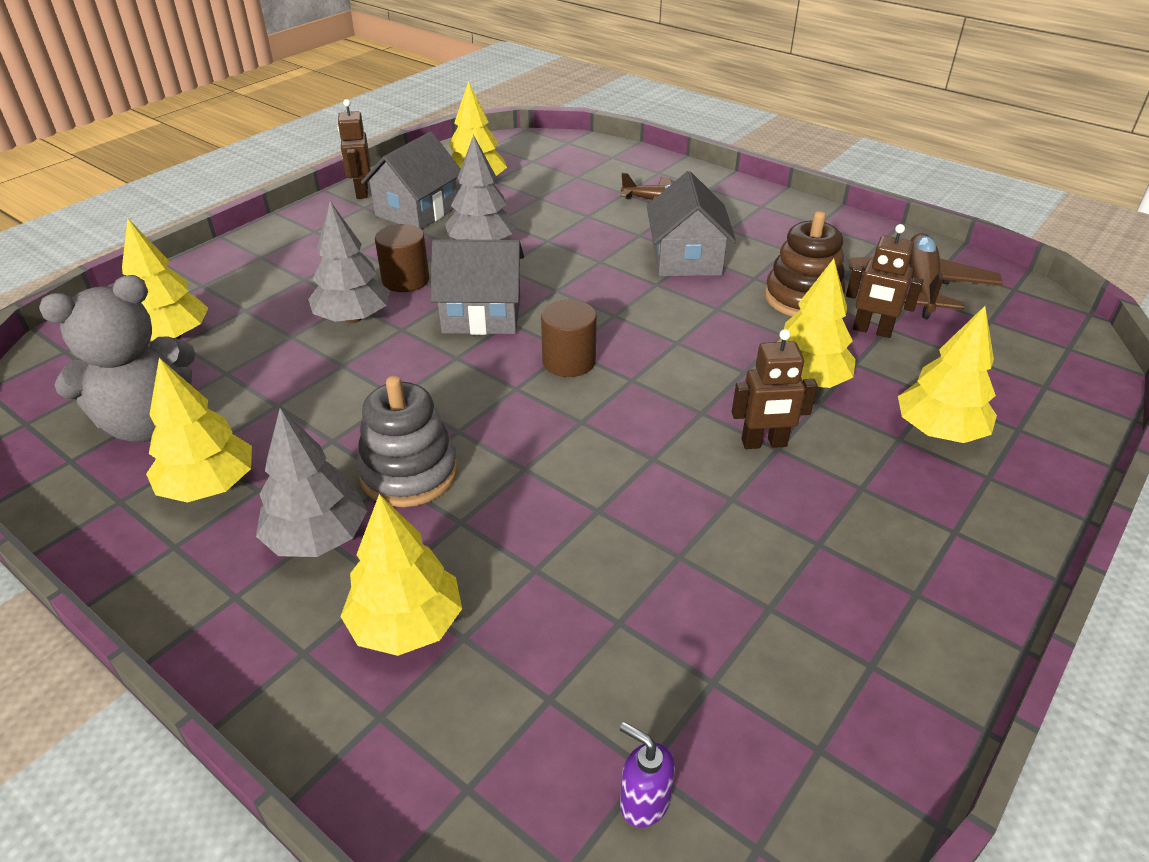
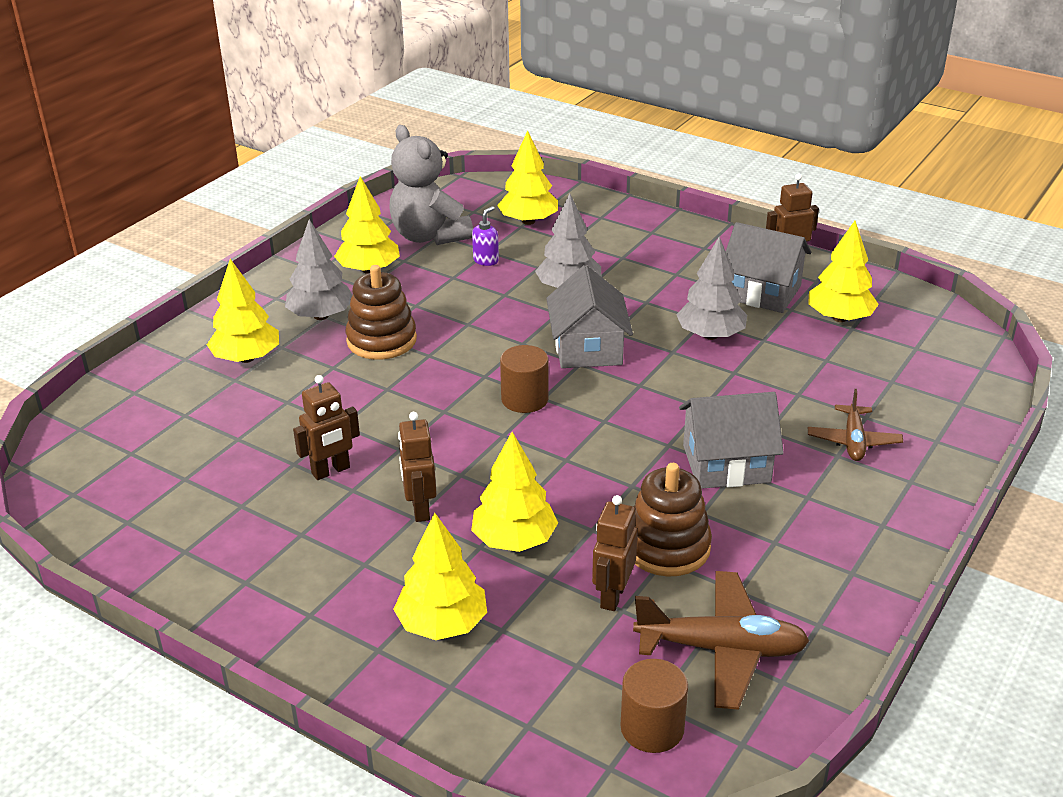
camera: 85 degrees right, 5 degrees down
grey stacking toy [357,376,458,507] -> brown stacking toy [345,265,417,360]
brown cylinder [375,224,429,292] -> brown cylinder moved to [620,659,688,753]
purple soap dispenser [620,722,675,828] -> purple soap dispenser moved to [472,206,499,266]
none -> brown robot [293,375,360,480]

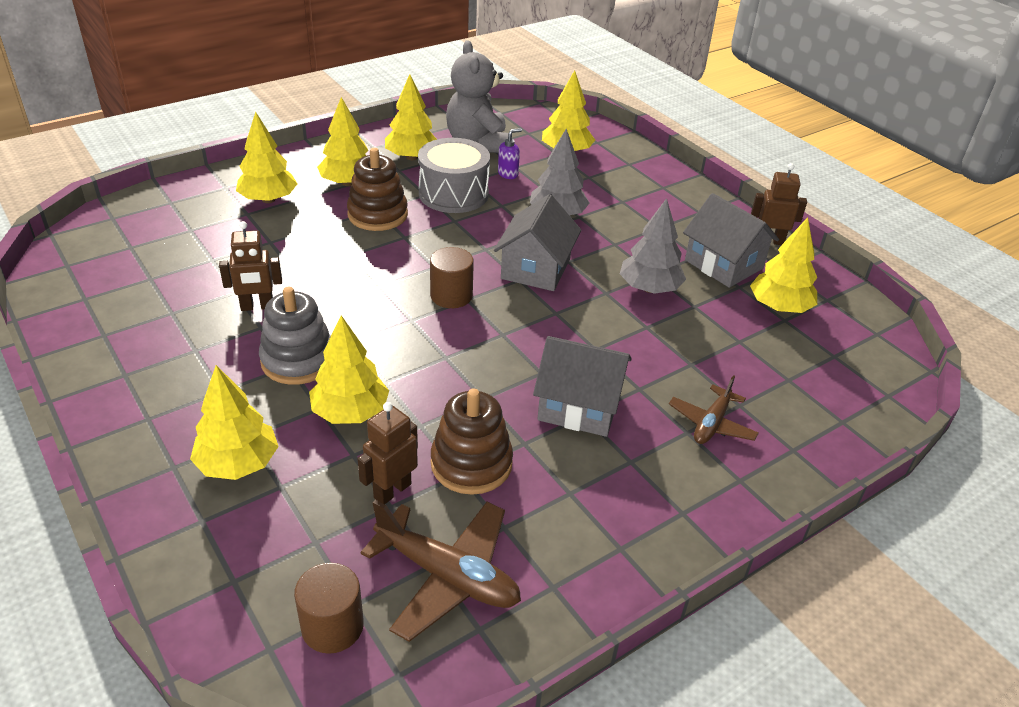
camera: 20 degrees right, 5 degrees up
grey tree [285,219,352,320] -> yellow tree [317,97,368,186]
brown robot [398,412,437,522] -> grey stacking toy [259,287,331,385]
none -> grey drum [418,138,490,213]

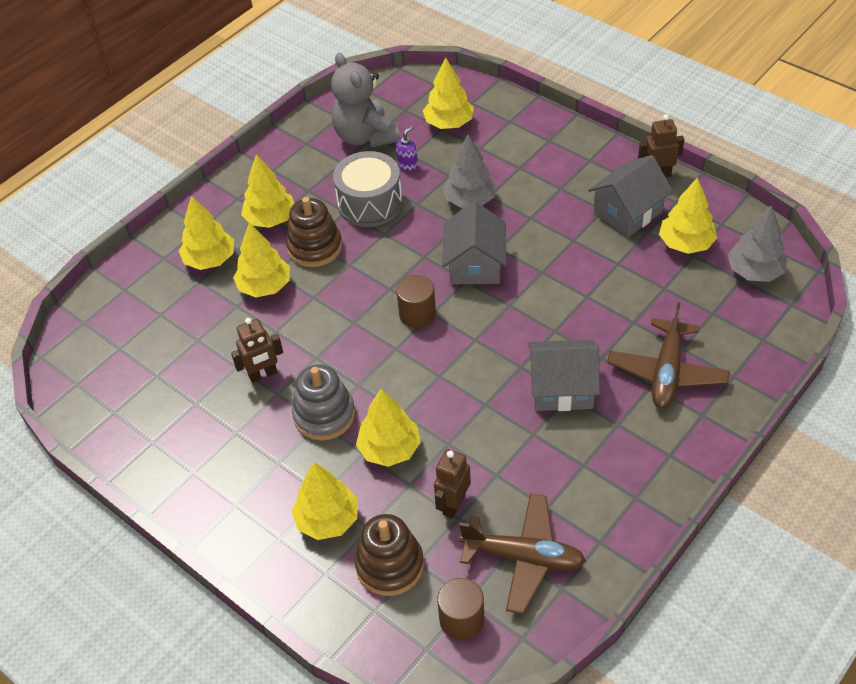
camera: 10 degrees left, 10 degrees up
yellow tree [385,74,437,160] -> yellow tree moved to [233,223,290,297]
brown stacking toy [431,388,513,495] -> brown stacking toy moved to [355,514,424,596]
grey tree [620,198,686,294] -> grey tree moved to [728,206,788,282]
brown plane [669,375,759,444] -> brown plane [607,303,730,408], size x1.63
grey house [683,193,779,288] -> grey house turned 75 degrees counterclockwise [588,155,673,237]

